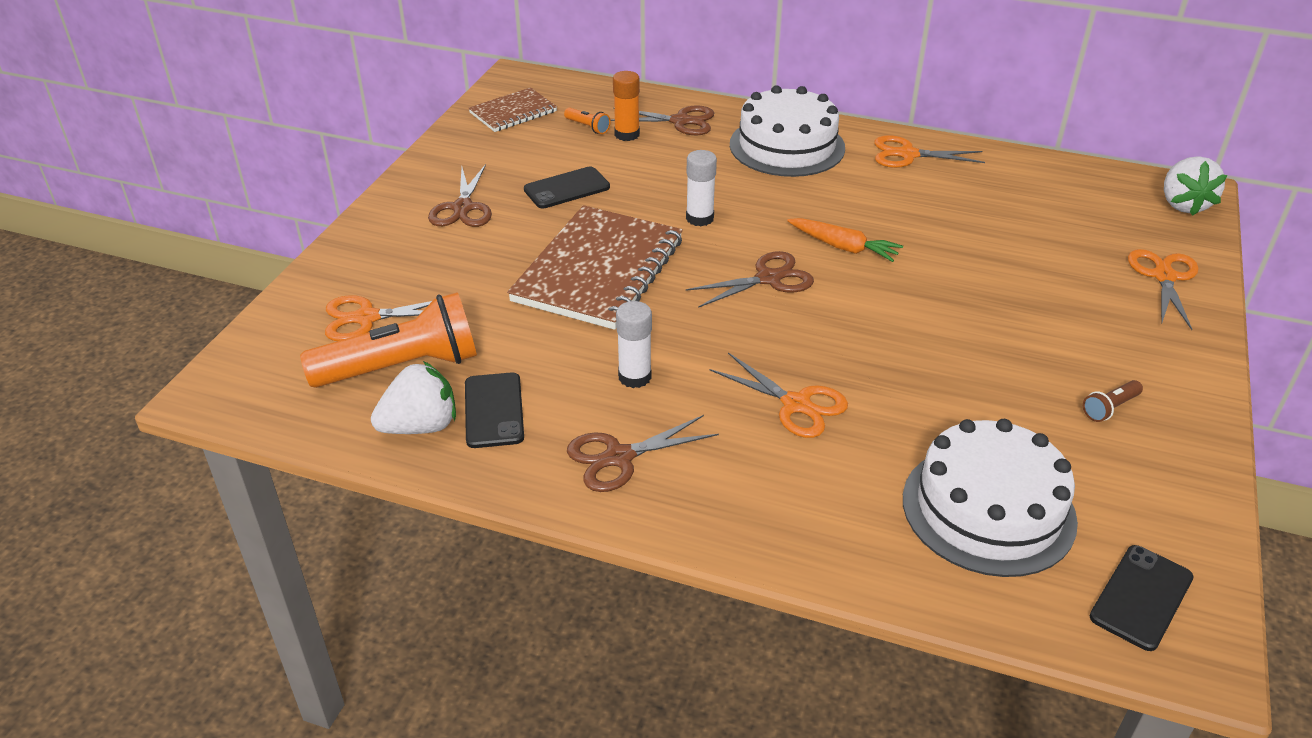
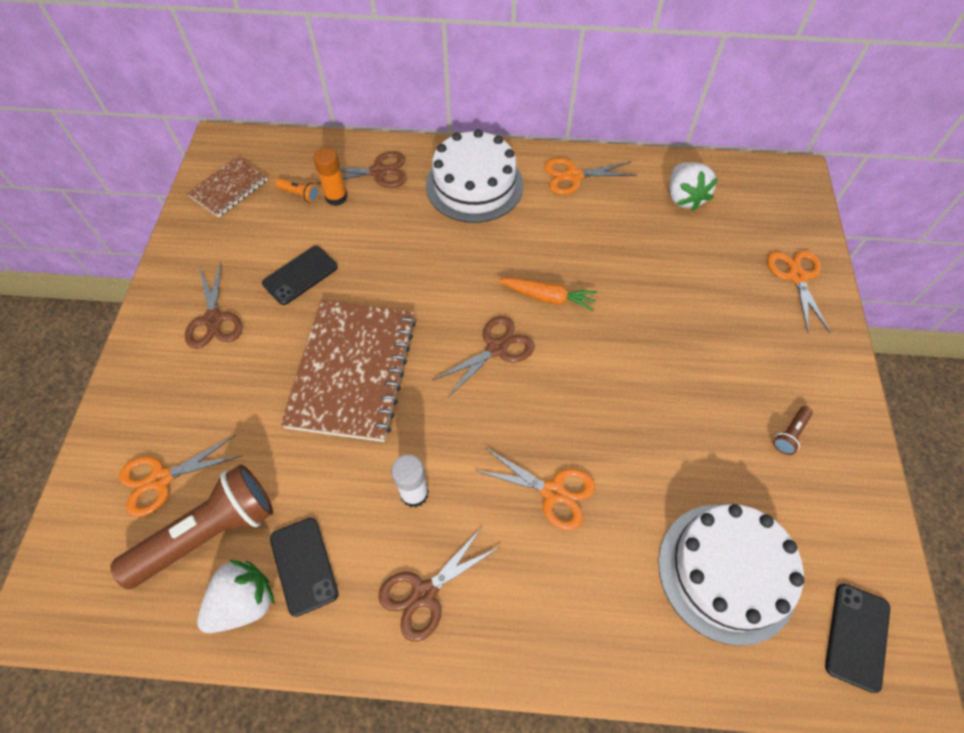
camera: 15 degrees left, 20 degrees up
orange flashlight [300,292,477,388] -> brown flashlight [110,464,273,589]
white glue stick [686,150,717,226] -> none
white strawberry [1164,156,1227,216] -> white strawberry moved to [670,162,718,211]

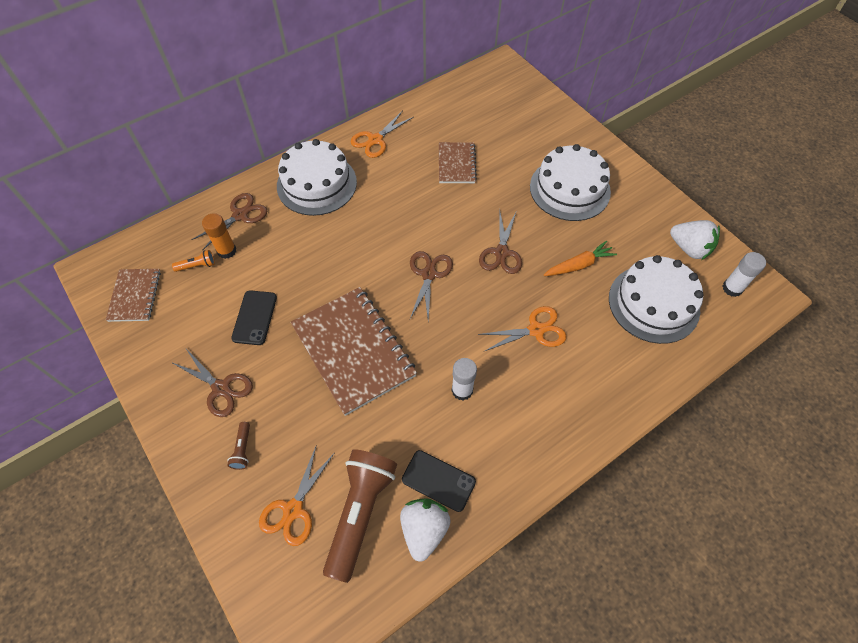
camera: 40 degrees left, 0 degrees up
brown scissors [378,526,500,642] -> brown scissors moved to [479,212,522,274]
orange carrot [498,278,598,311] -> orange carrot moved to [544,241,617,276]
white strawberry [670,162,718,211] -> white strawberry moved to [670,220,720,260]
orange scissors [767,250,831,333] -> none
brown flashlight [773,406,813,455] -> brown flashlight moved to [227,422,250,470]
black phone [825,584,890,693] -> white glue stick [723,252,766,297]
none -> brown notebook [439,142,477,183]
none -> white cake [530,144,611,221]

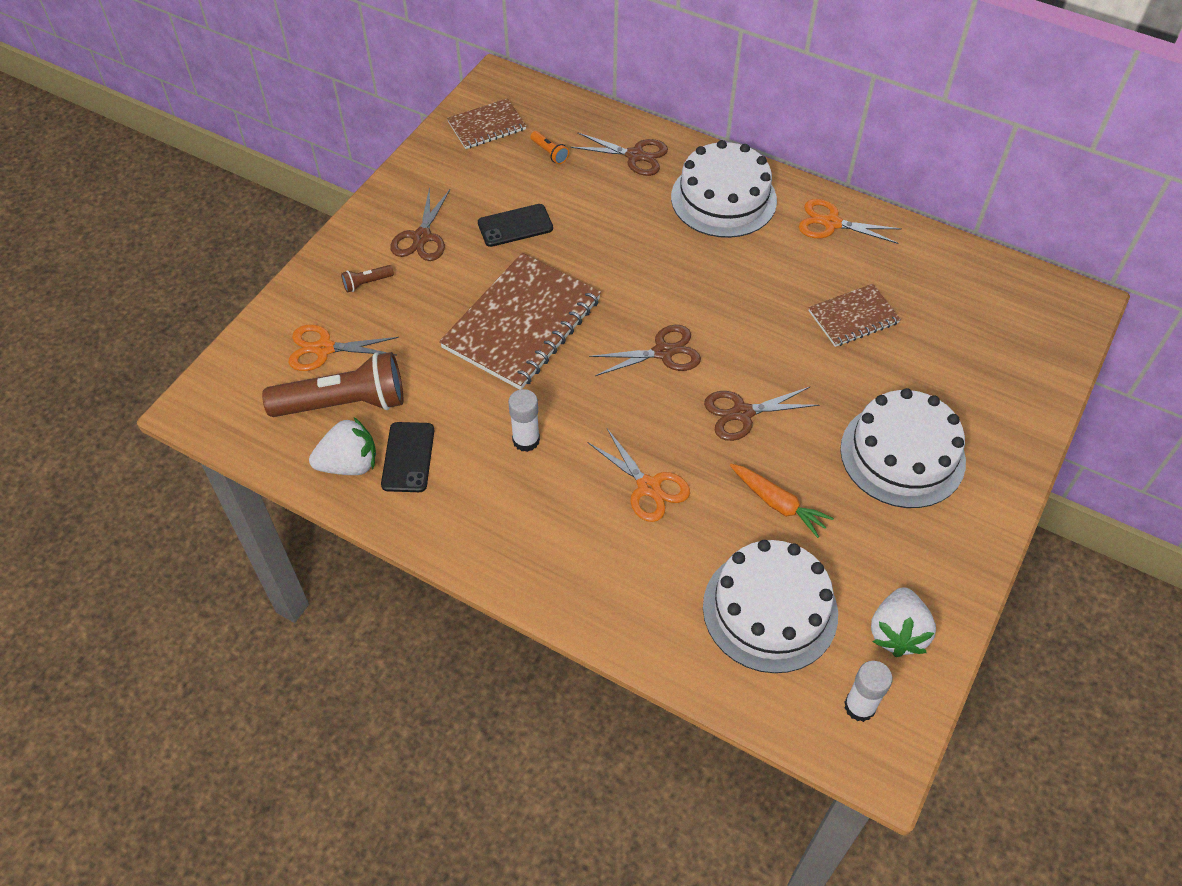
camera: 65 degrees right, 5 degrees down
orange glue stick [202,213,237,259] -> none

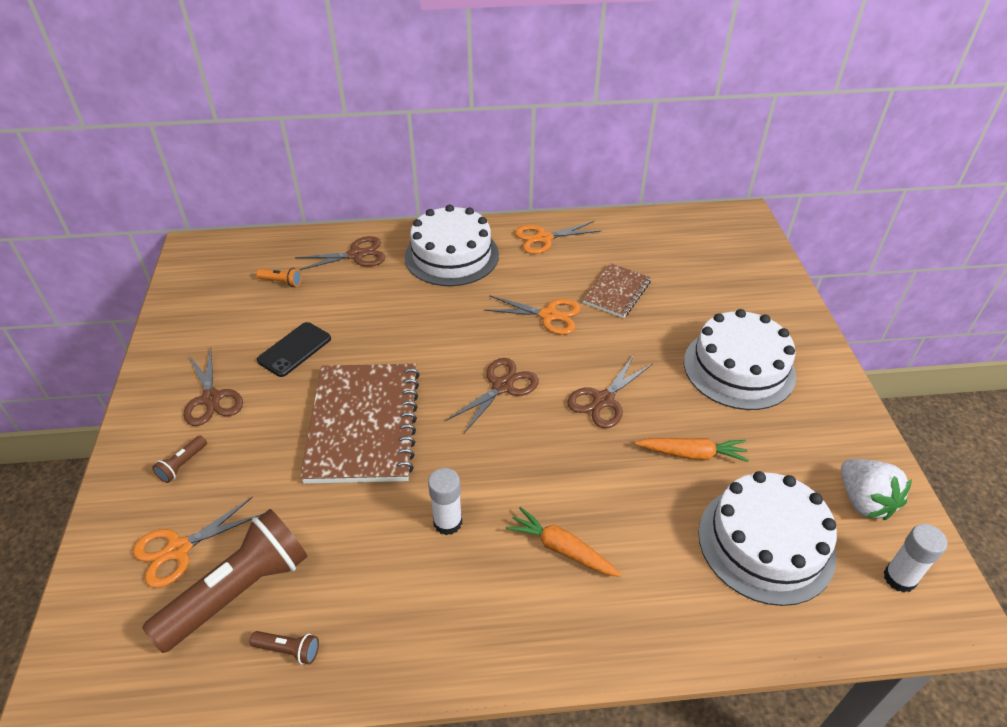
camera: 35 degrees left, 10 degrees down
white strawberry [309,417,376,475] -> brown flashlight [249,631,319,665]
black phone [381,422,434,492] -> none
brown notebook [447,98,526,149] -> none
orange scissors [588,429,690,522] -> orange scissors moved to [484,295,581,335]
none -> orange carrot [506,507,621,577]

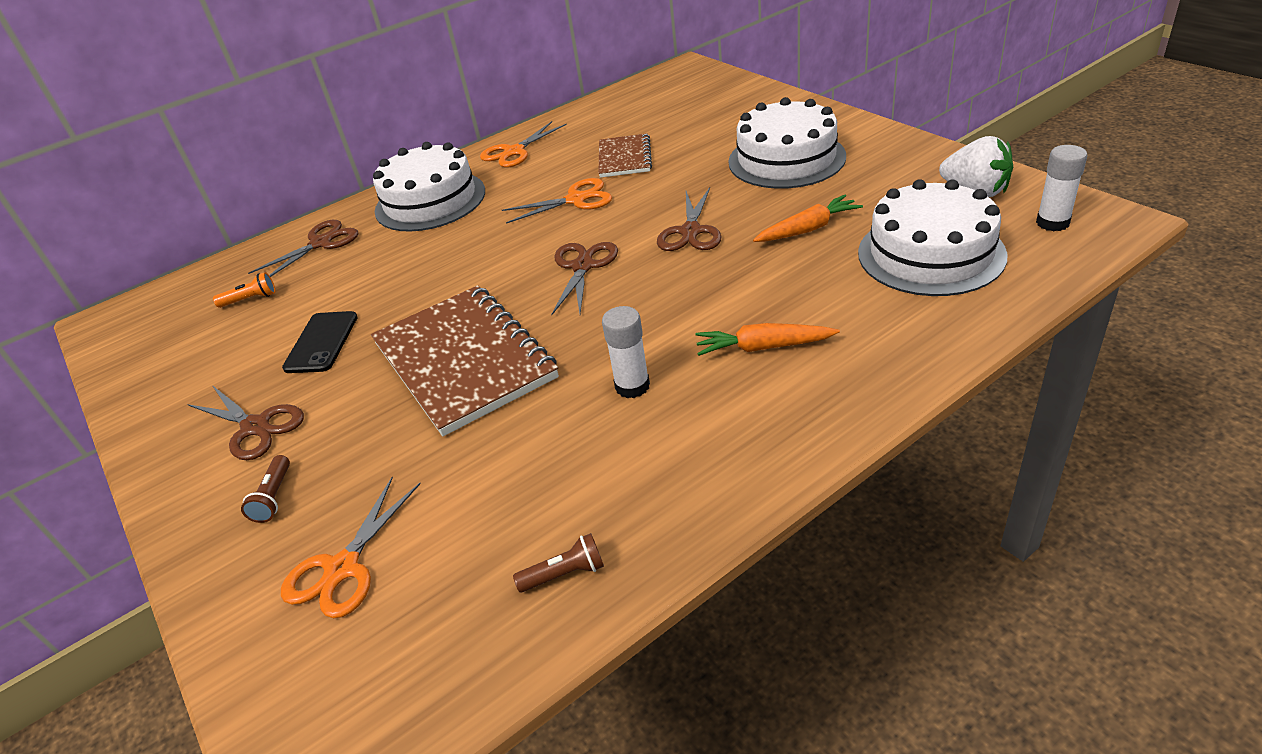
camera: 25 degrees left, 5 degrees down
brown flashlight [142,509,308,653] -> none

